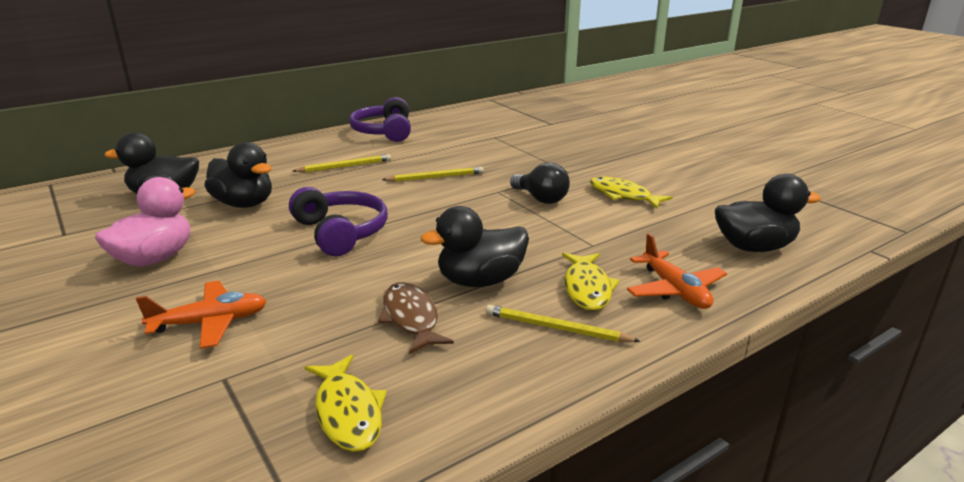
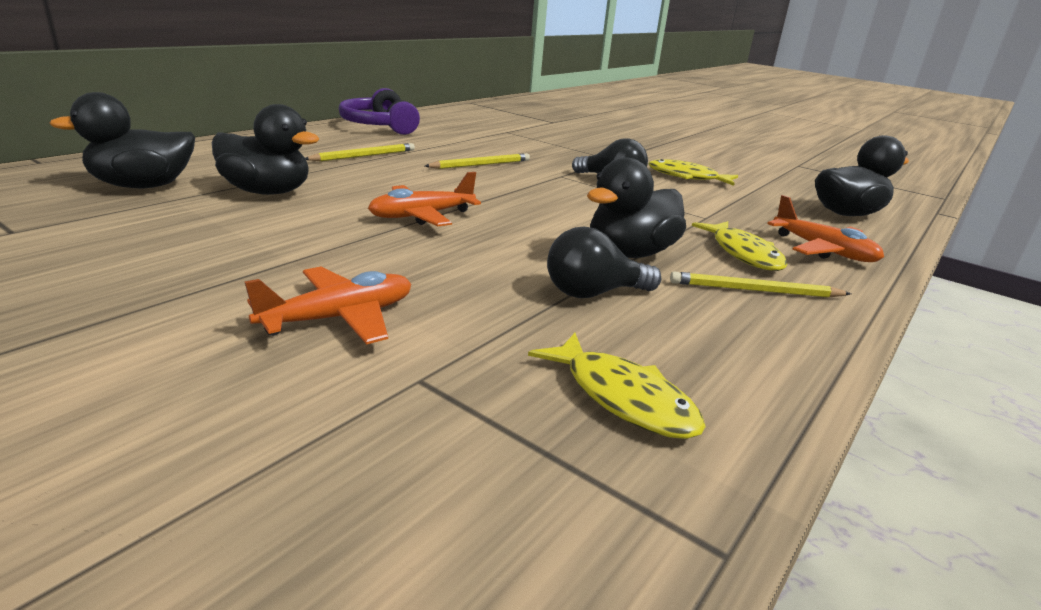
camera: 20 degrees left, 0 degrees up
pink duck [95,177,195,267] -> none
purple headphones [289,187,388,256] -> orange plane [368,172,481,226]
brown fish [378,282,454,354] -> black light bulb [547,227,661,298]

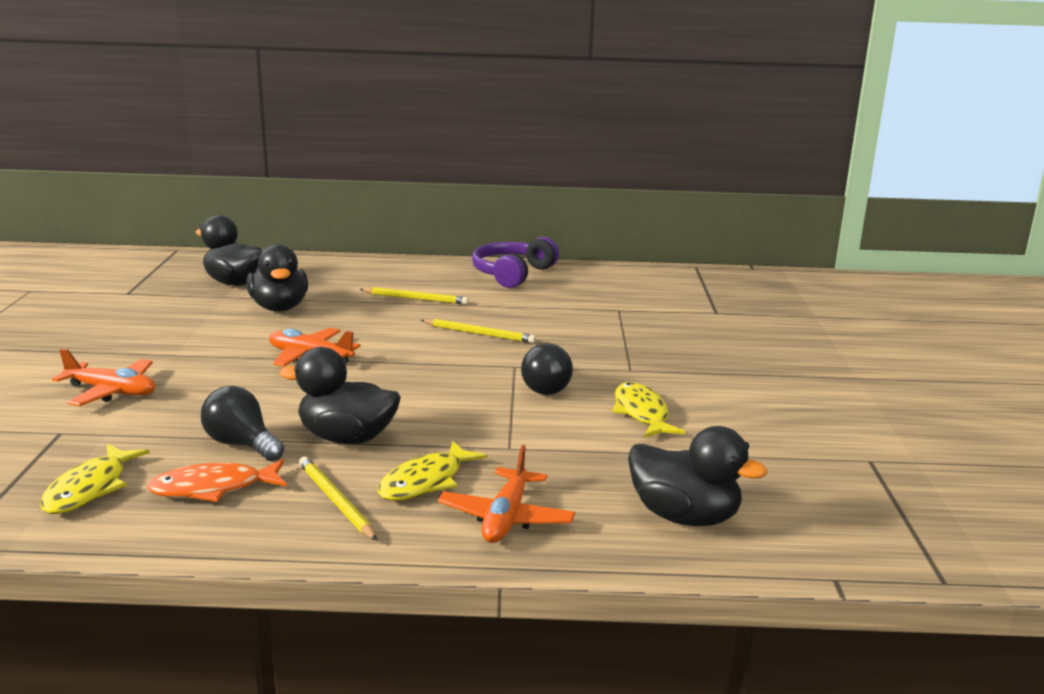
camera: 55 degrees right, 5 degrees down
none -> orange fish [147,460,287,502]

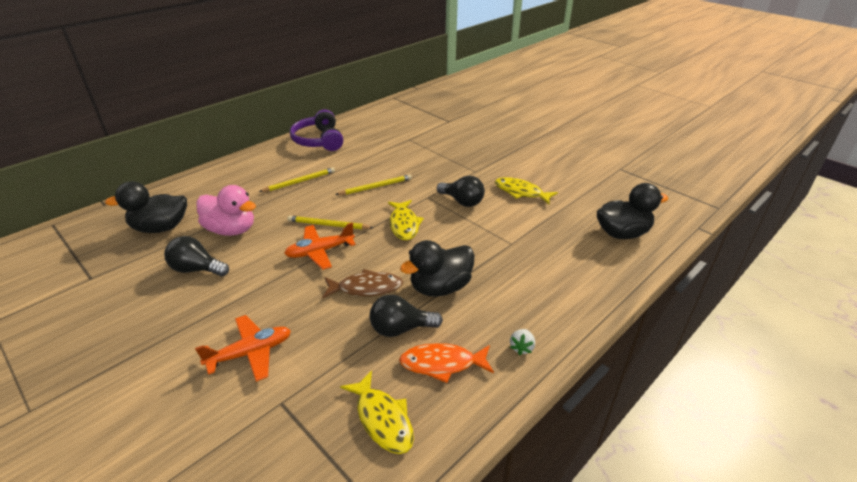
camera: 45 degrees left, 15 degrees up
orange fish [147,460,287,502] -> orange fish turned 60 degrees clockwise [399,343,494,383]
black duck [246,244,308,312] -> pink duck [196,185,256,236]
yellow pencil [299,457,377,541] -> yellow pencil moved to [288,216,373,230]
yellow fish [378,441,487,501] -> yellow fish moved to [388,200,424,240]
orange plane [438,445,575,543] -> none
none -> black light bulb [164,236,229,276]
none -> brown fish [322,269,403,299]
none -> white strawberry [510,329,535,355]

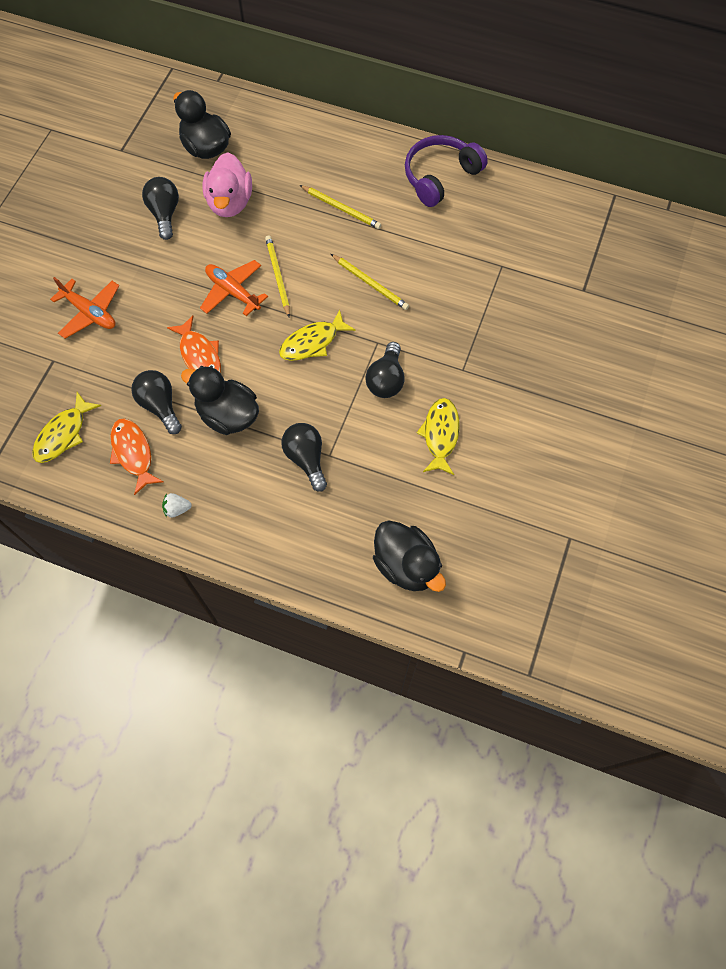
camera: 65 degrees right, 30 degrees up
brown fish [322,269,403,299] -> orange fish [167,315,221,373]
none -> black light bulb [281,423,327,492]

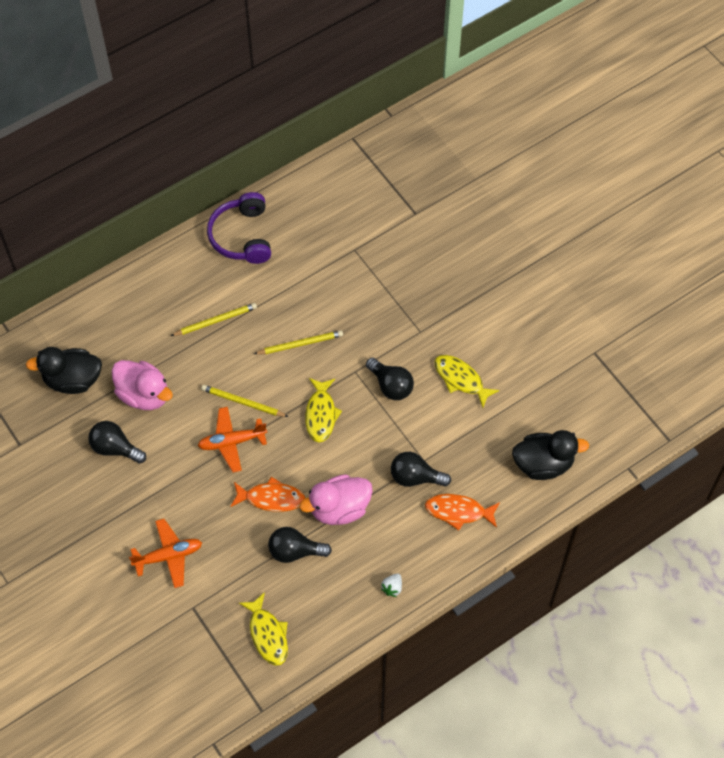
camera: 55 degrees left, 5 degrees down
orange fish [110,418,164,495] -> orange fish moved to [425,494,500,531]
black duck [181,366,259,435] -> pink duck [299,474,373,525]

